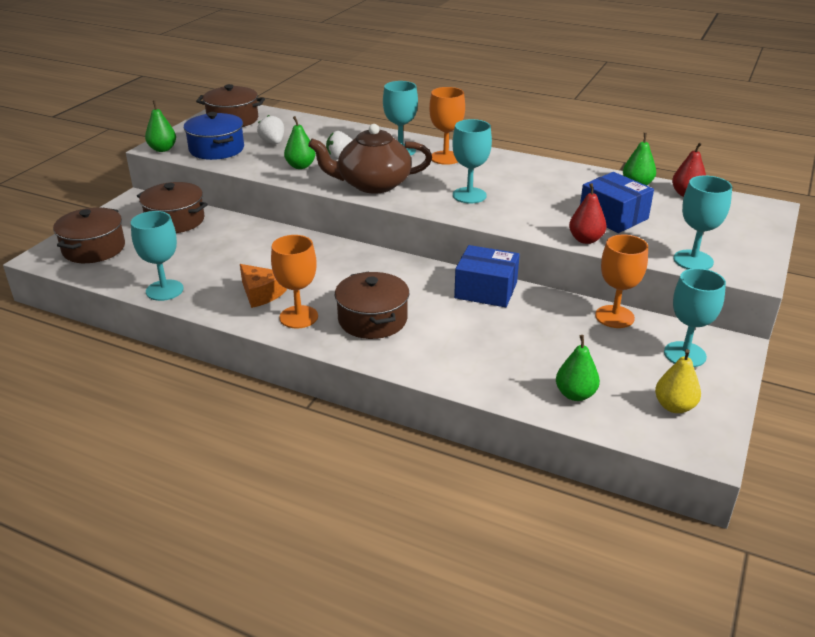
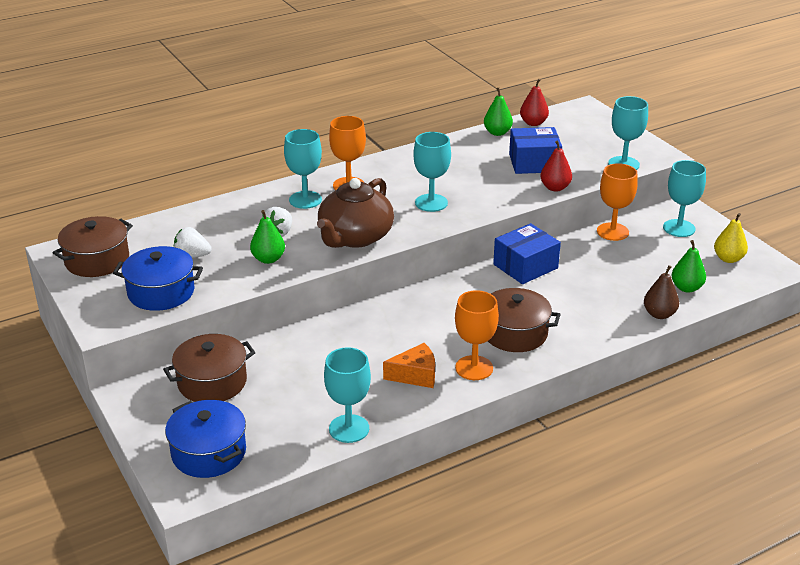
camera: 55 degrees left, 0 degrees up
brown pot [53,208,125,263] -> blue pot [165,400,246,478]
green pear [145,100,176,152] -> none
none -> brown pear [644,265,679,319]

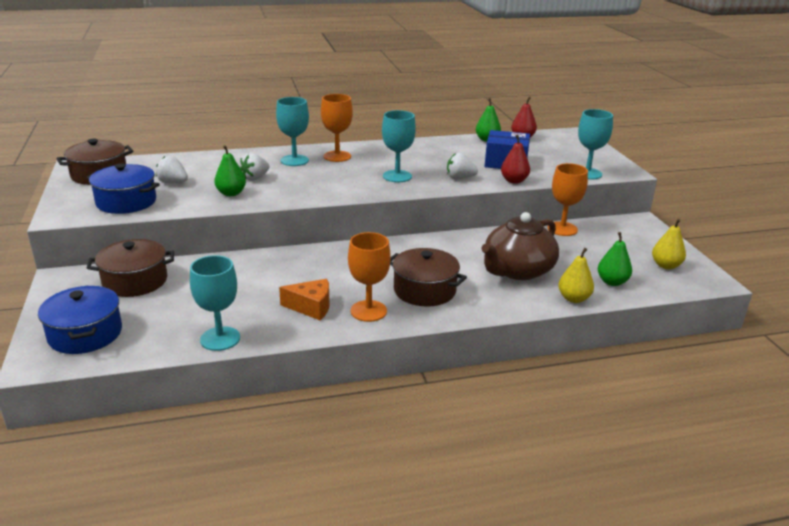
camera: 15 degrees right, 5 degrees down
brown teapot [317,178,394,248] -> brown teapot moved to [482,212,559,280]
blue box [493,223,561,284] -> none
brown pear [644,265,679,319] -> yellow pear [558,248,594,303]
turquoise goblet [663,160,706,237] -> none
none -> white strawberry [447,153,478,179]

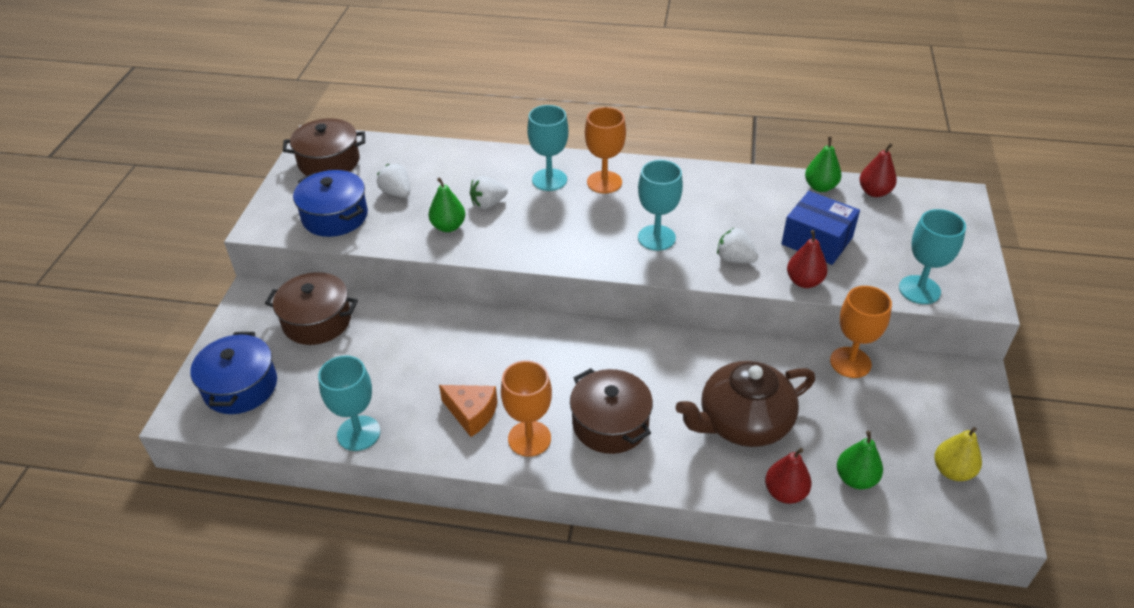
camera: 25 degrees right, 15 degrees up
yellow pear [558,248,594,303] -> red pear [765,448,812,504]

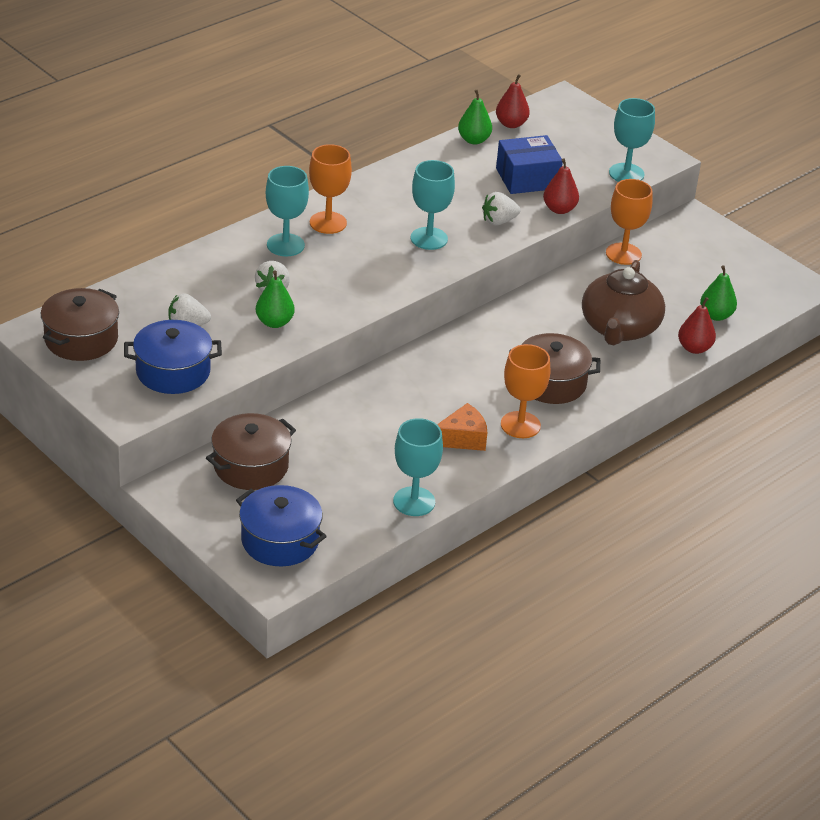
camera: 55 degrees left, 5 degrees down
yellow pear [934,427,982,481] -> none

